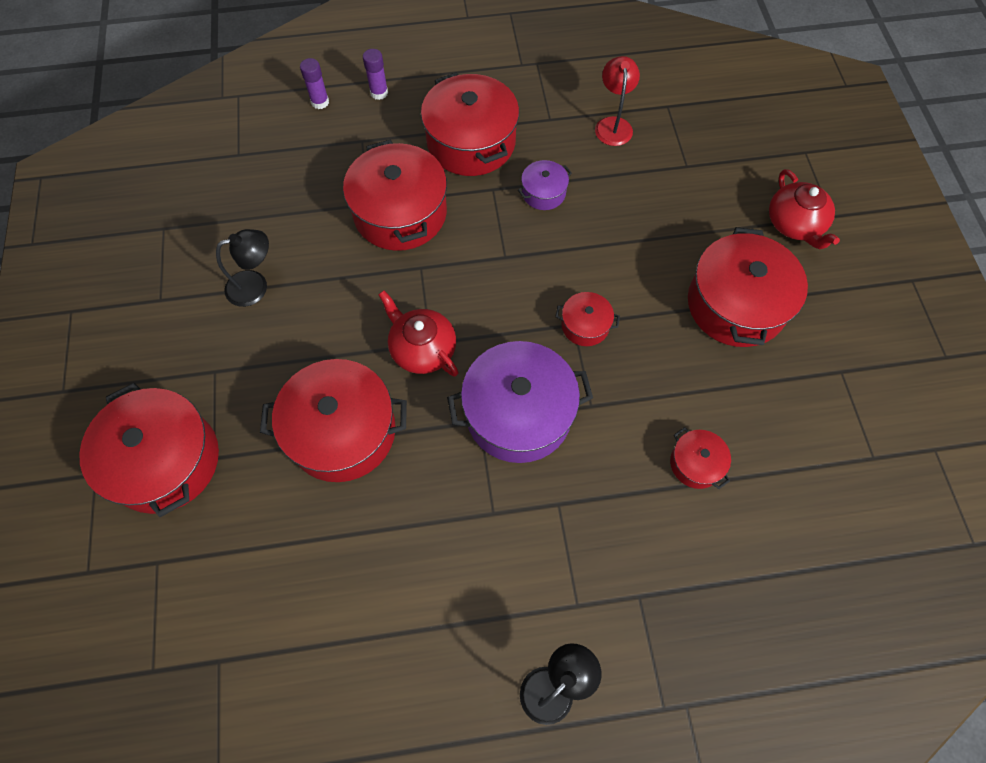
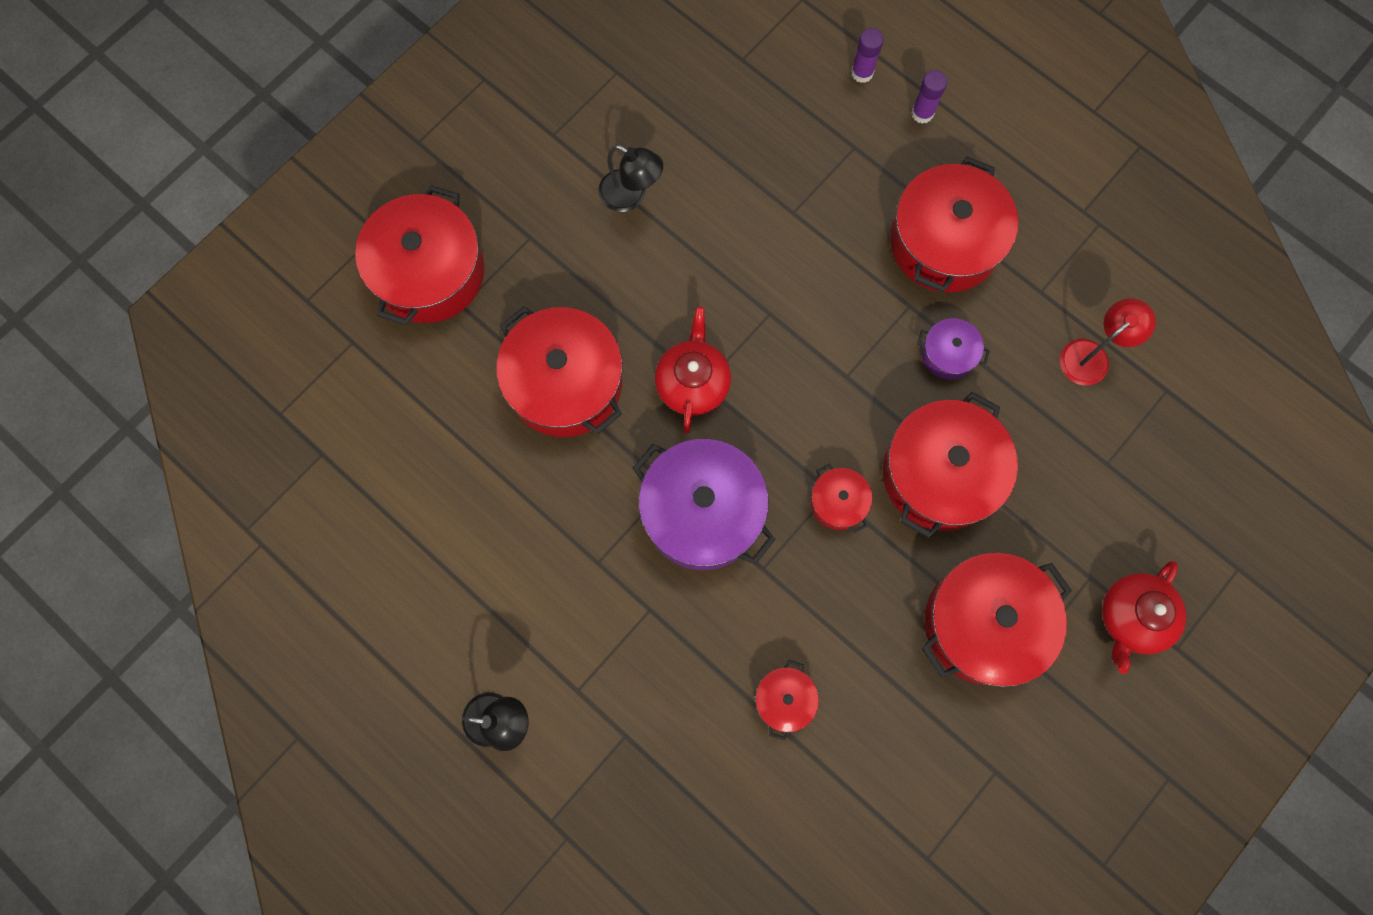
camera: 50 degrees right, 10 degrees up
red pot [343,139,447,251] -> red pot moved to [883,392,1018,538]

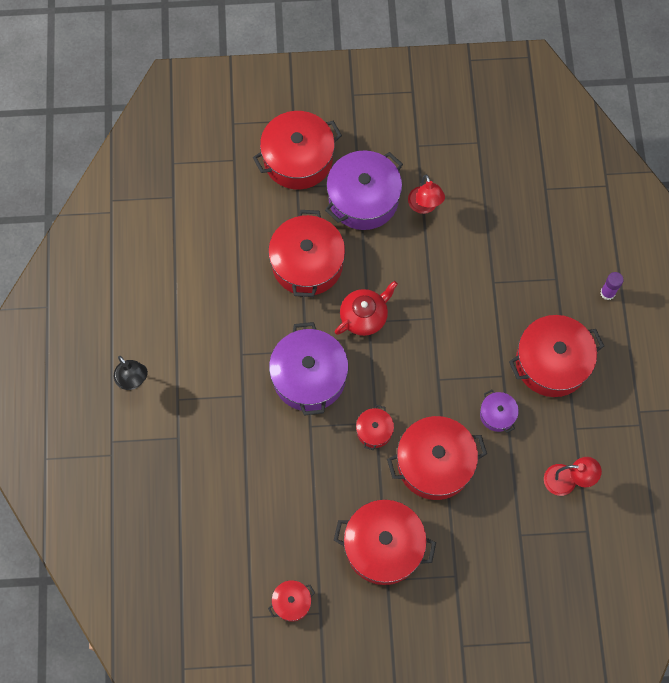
camera: 45 degrees right, 5 degrees down
black lamp [598,145,663,212] -> red lamp [408,174,445,214]
red pot [755,660,819,740] -> red pot moved to [268,580,315,622]
purple glue stick [851,28,884,83] -> none
red teapot [1102,561,1186,674] -> none
none -> purple pot [325,150,403,230]

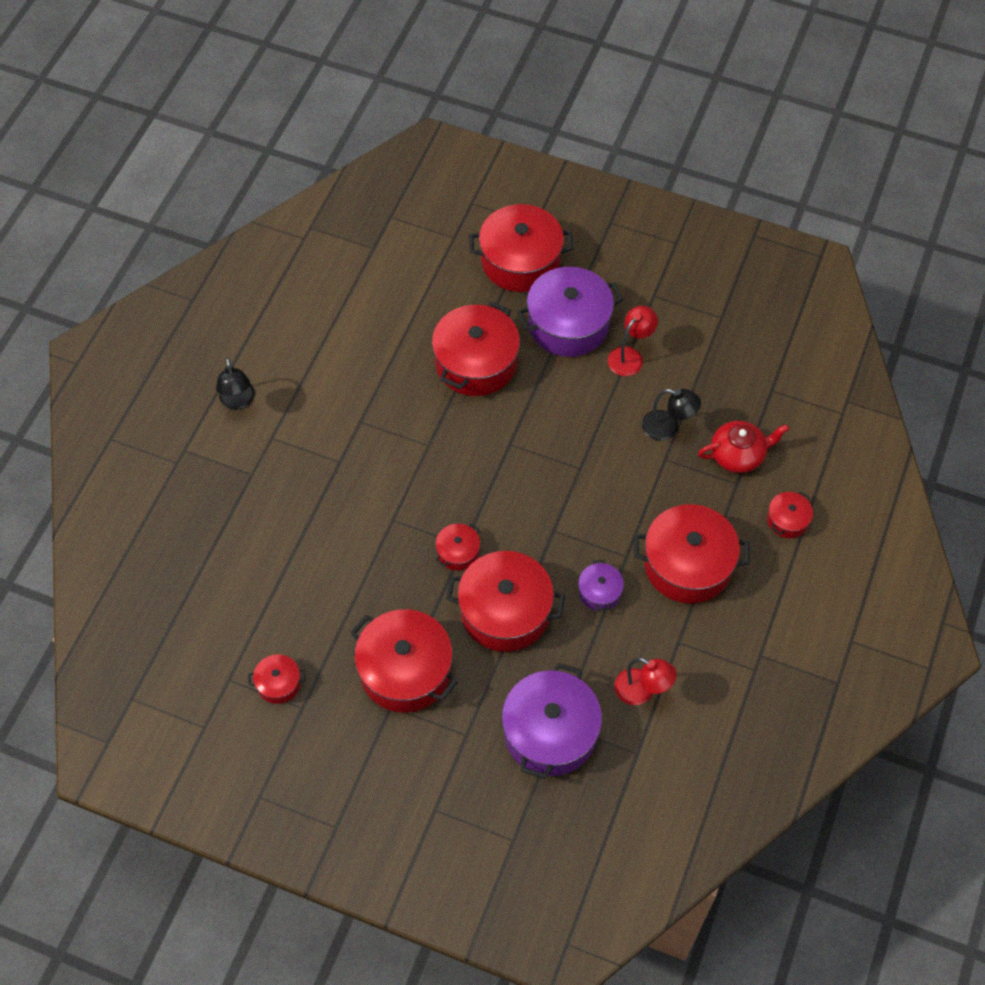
camera: 25 degrees right, 10 degrees down
purple pot [269,322,348,416] -> purple pot moved to [502,663,602,779]
red teapot [335,281,398,336] -> red teapot moved to [698,421,789,473]
red lamp [408,174,445,214] -> red lamp turned 150 degrees counterclockwise [608,306,658,376]
purple glue stick [600,272,624,300] -> red pot [767,491,813,538]
none -> black lamp [642,389,701,441]

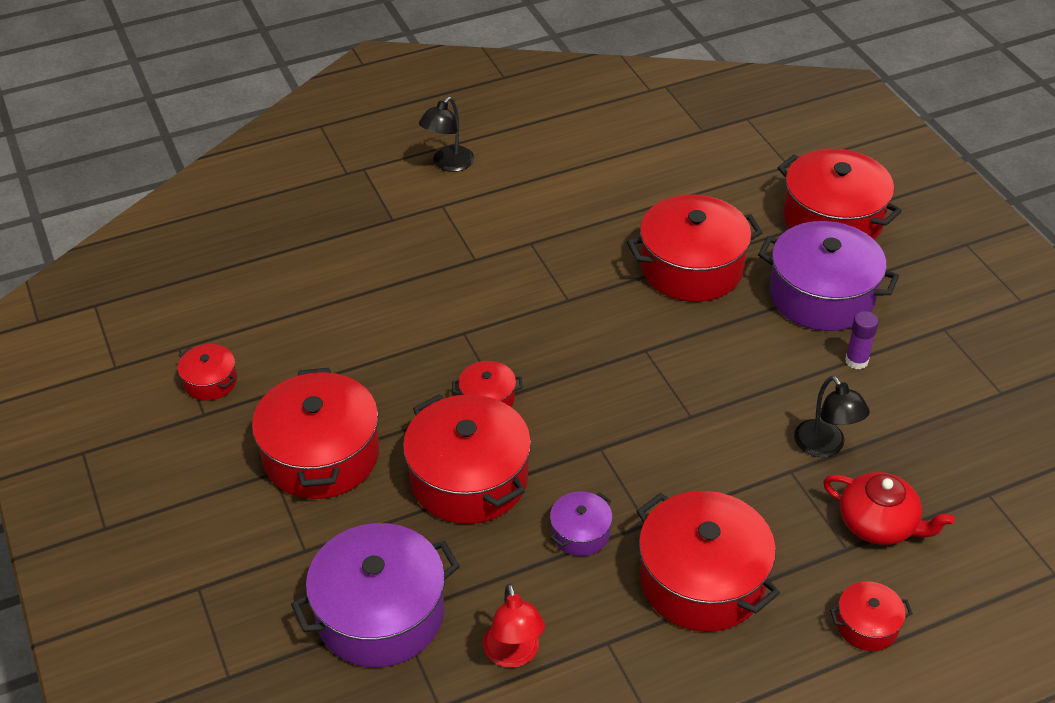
camera: 45 degrees right, 15 degrees down
red lamp [608,306,658,376] -> purple glue stick [845,311,879,369]

